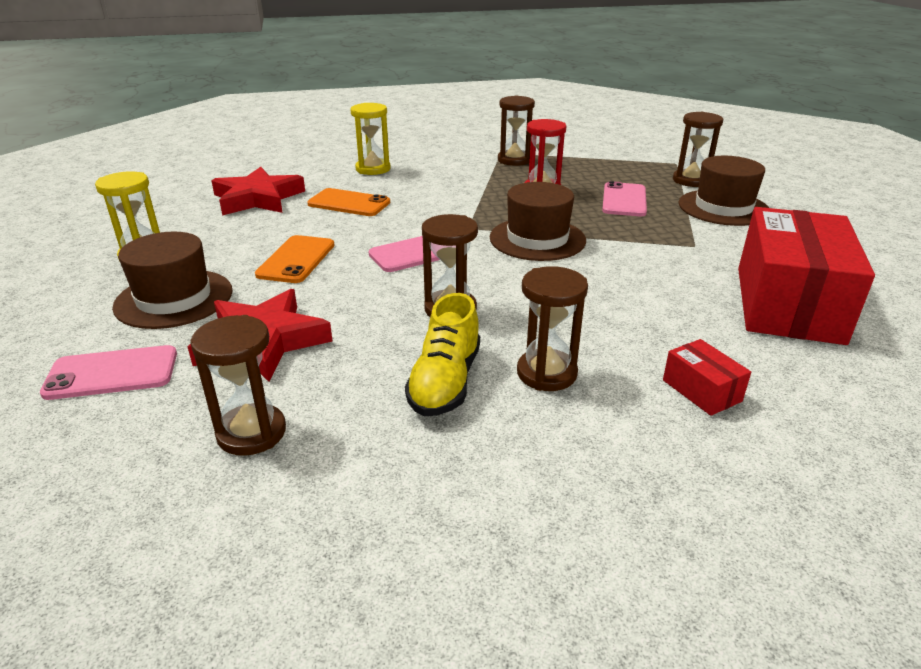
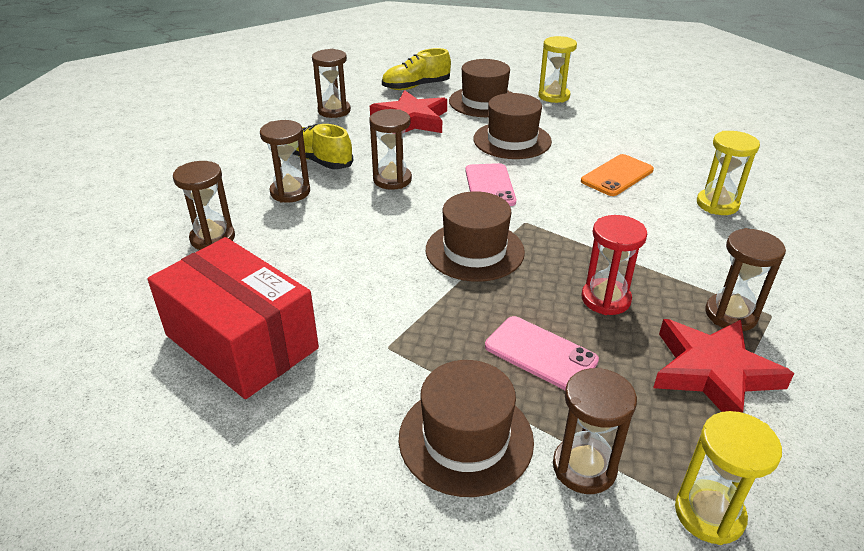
camera: 115 degrees right, 5 degrees up
pink phone [40,345,177,400] -> yellow shoe [382,48,451,90]
red star [212,167,305,216] -> red star moved to [653,319,795,413]
orange phone [255,235,334,283] -> brown hat [473,93,552,159]
red box [663,339,751,416] -> brown hourglass [173,161,235,250]
none -> yellow hourglass [675,411,782,545]

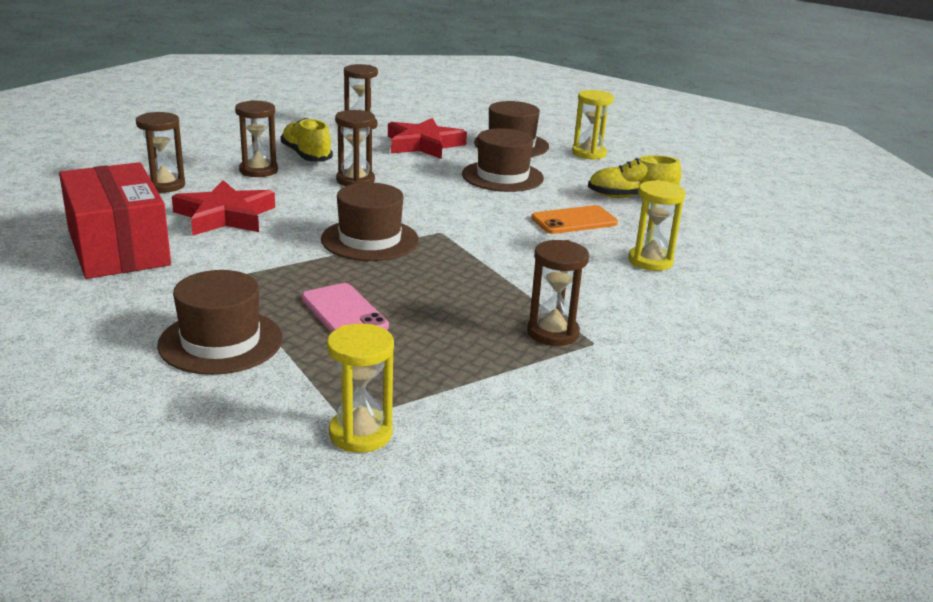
camera: 20 degrees right, 10 degrees down
yellow shoe [382,48,451,90] -> yellow shoe moved to [588,155,681,198]
pink phone [465,163,516,206] -> none
brown hourglass [553,367,637,494] -> none
red hourglass [581,215,647,315] -> none
red star [653,319,795,413] -> red star moved to [172,180,275,235]

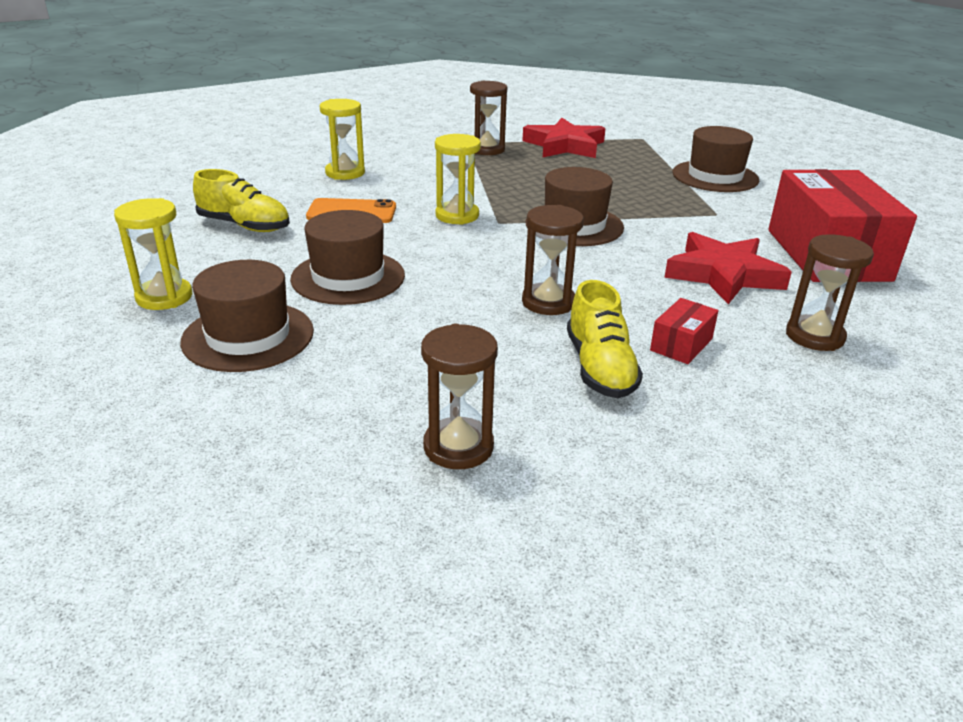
camera: 155 degrees left, 5 degrees up
brown hourglass [235,100,278,177] -> red box [650,298,718,364]
pink phone [301,283,389,332] -> none
yellow hourglass [327,323,394,453] -> yellow hourglass moved to [435,134,481,225]
red star [388,118,467,159] -> red star moved to [522,118,606,158]

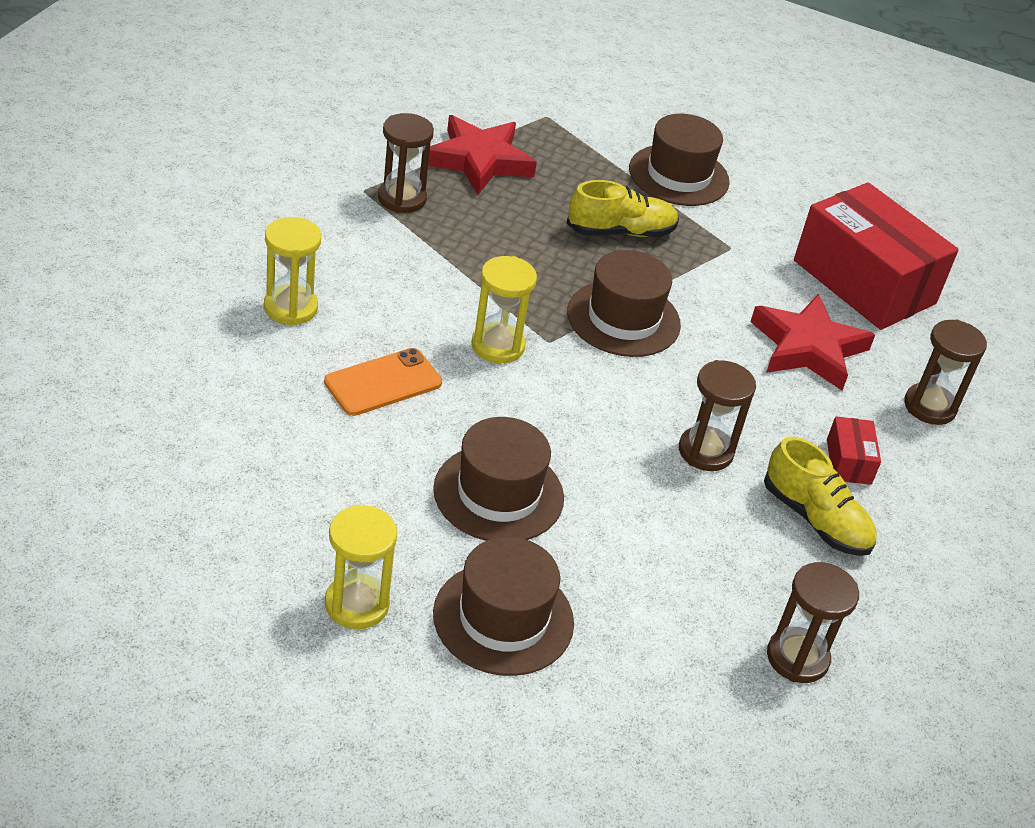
camera: 40 degrees left, 10 degrees up
yellow shoe [193,169,290,232] -> yellow shoe moved to [566,180,679,237]

